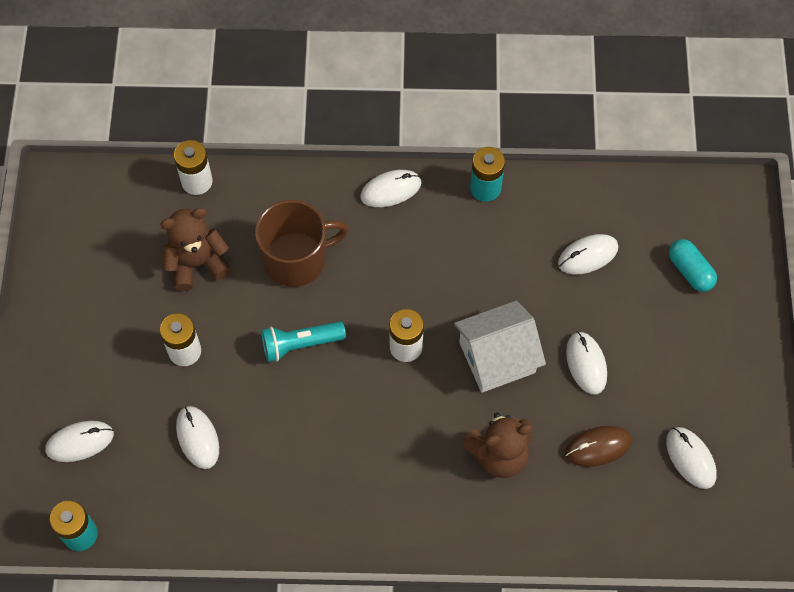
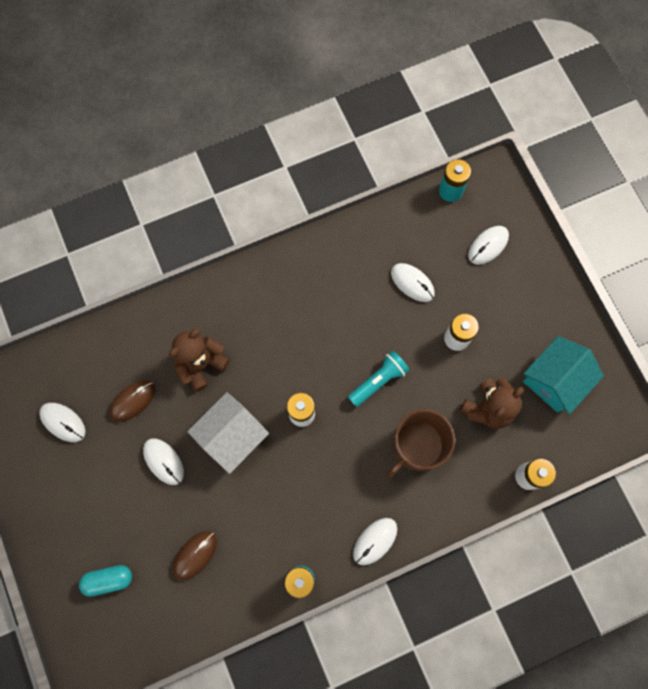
camera: 155 degrees right, 10 degrees up
white mouse [558,234,618,275] -> brown mouse [172,531,217,581]
turquoise capsule [669,239,717,292] -> turquoise capsule turned 45 degrees counterclockwise [79,565,132,597]
none -> turquoise house [523,336,604,415]

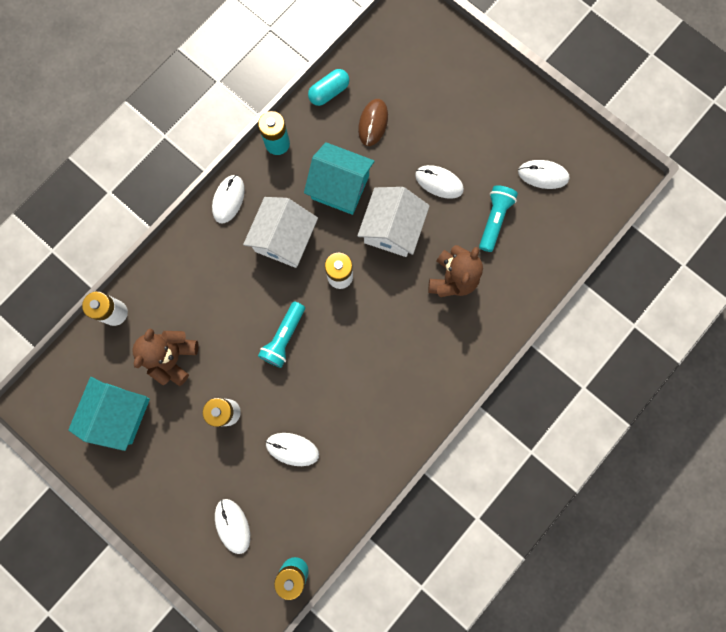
camera: 155 degrees right, 5 degrees up
turquoise capsule [79,565,132,597] -> turquoise capsule moved to [308,69,349,106]
brown mouse [109,380,155,422] -> turquoise flashlight [479,185,518,252]
brown mug [386,409,455,478] -> none
white mouse [468,226,509,265] -> white mouse turned 45 degrees counterclockwise [215,499,250,554]
none -> white house [243,197,318,268]
none -> turquoise house [304,142,375,215]

